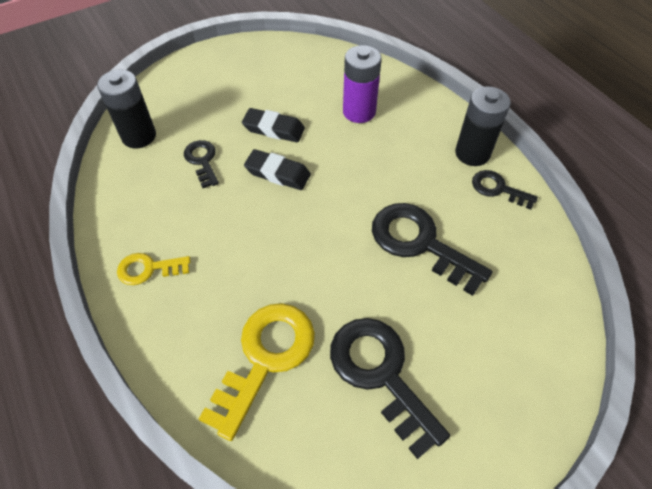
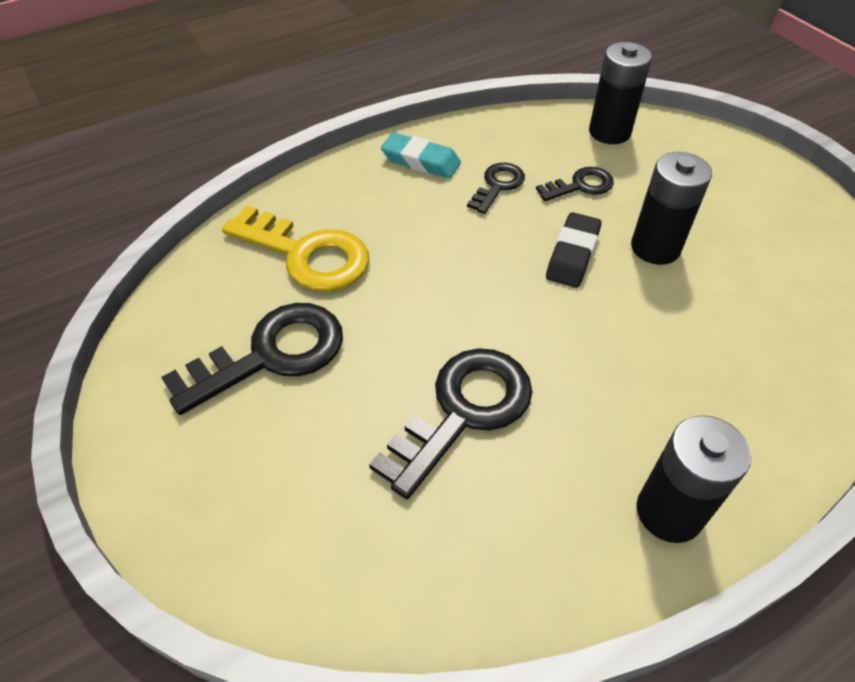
camera: 90 degrees right, 5 degrees down
yellow key [117,253,190,285] -> turquoise eraser [381,132,461,178]
black eraser [242,108,305,142] -> black battery [631,152,712,265]
purple battery [343,45,382,123] -> none
black key [472,170,538,210] -> black key moved to [467,163,525,214]

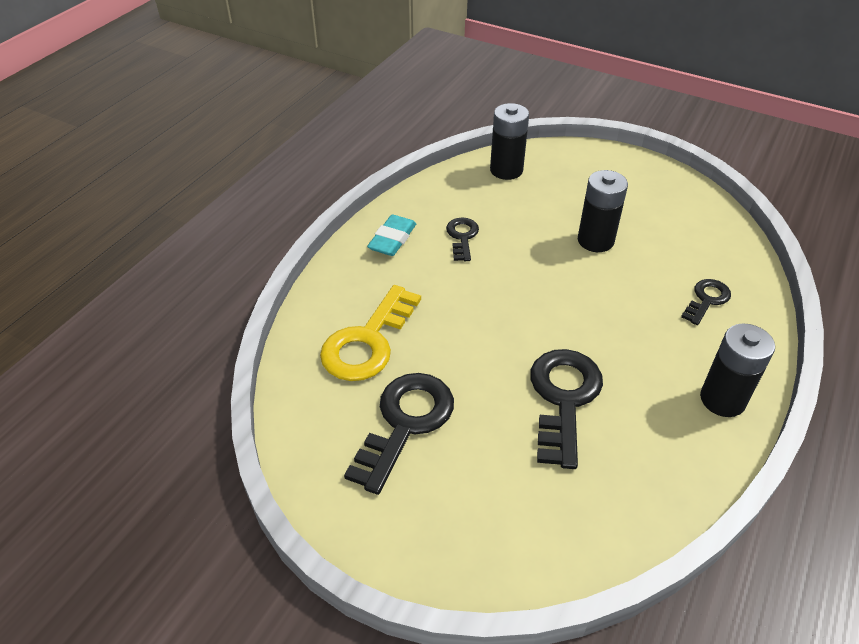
camera: 30 degrees left, 5 degrees down
yellow key [222,206,369,292] -> yellow key turned 120 degrees clockwise [320,285,421,381]
turquoise eraser [381,132,461,178] -> turquoise eraser turned 60 degrees counterclockwise [367,214,416,256]
black key [536,167,614,201] -> black key moved to [681,279,731,325]
black eraser [546,212,602,288] -> none

